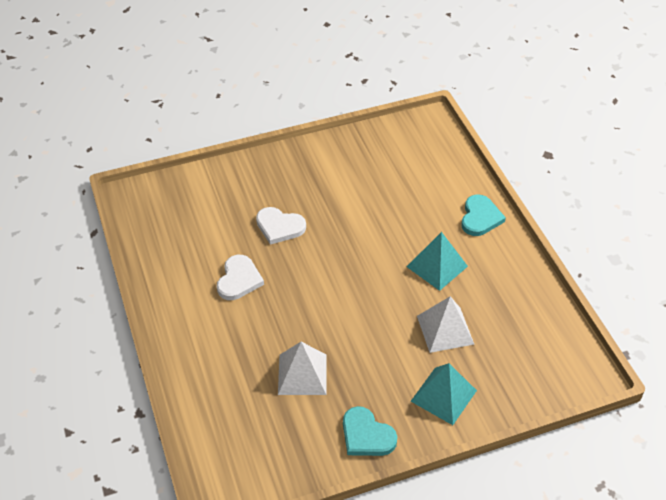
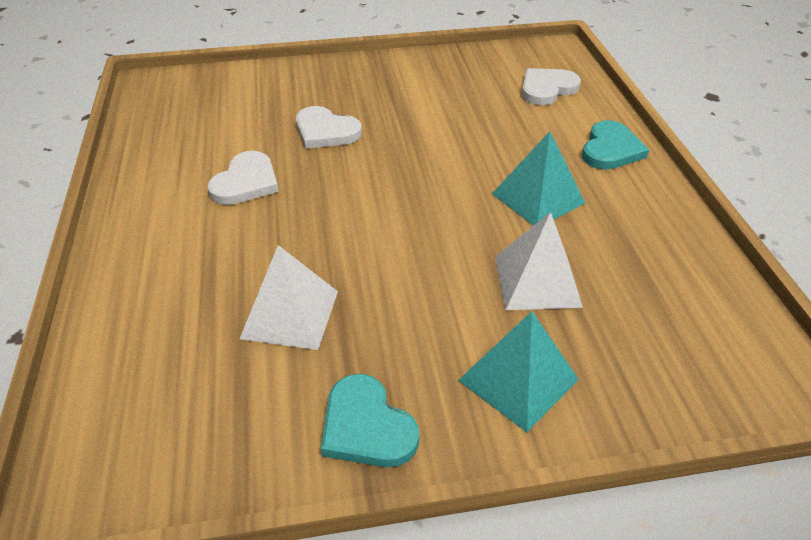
camera: 10 degrees right, 5 degrees down
none -> white heart [522,68,581,105]

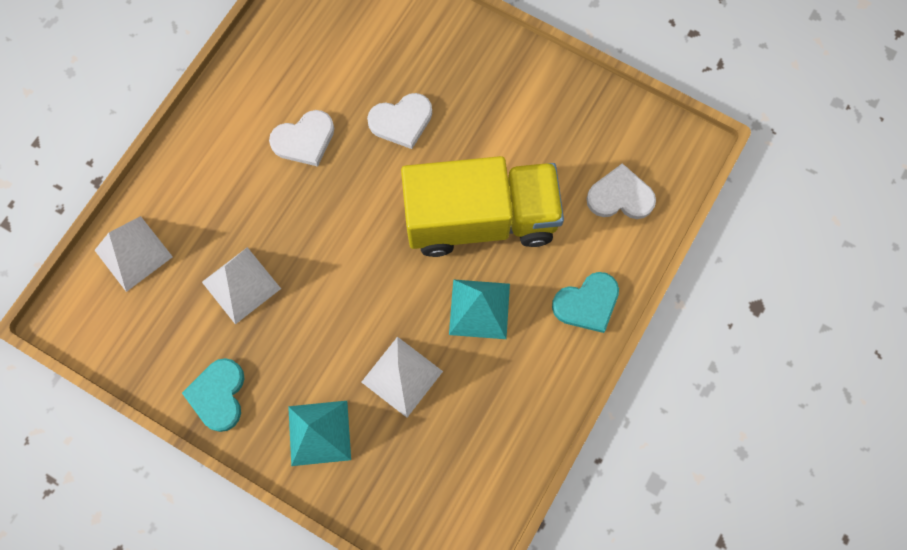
camera: 40 degrees right, 30 degrees up
white heart [296,106,362,149] -> white heart turned 90 degrees counterclockwise [367,93,432,149]
none -> white pyramid [95,216,173,292]
none -> yellow truck [401,156,564,257]

